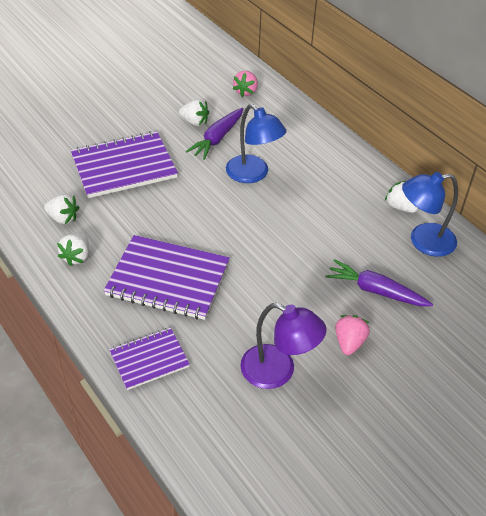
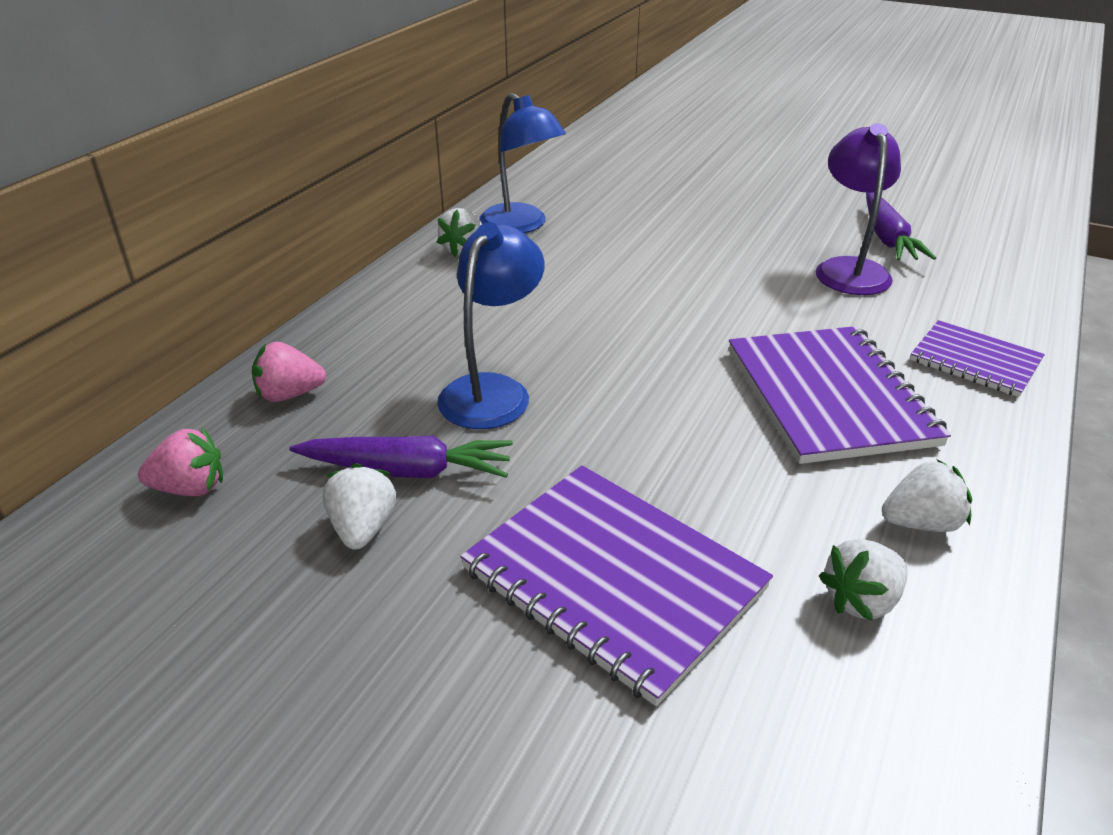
camera: 115 degrees left, 10 degrees down
white strawberry [44,194,79,224] -> white strawberry turned 120 degrees counterclockwise [819,539,907,621]
purple carrot [326,259,433,306] -> purple carrot moved to [866,192,936,260]
pink strawberry [335,315,370,355] -> pink strawberry moved to [252,342,326,402]

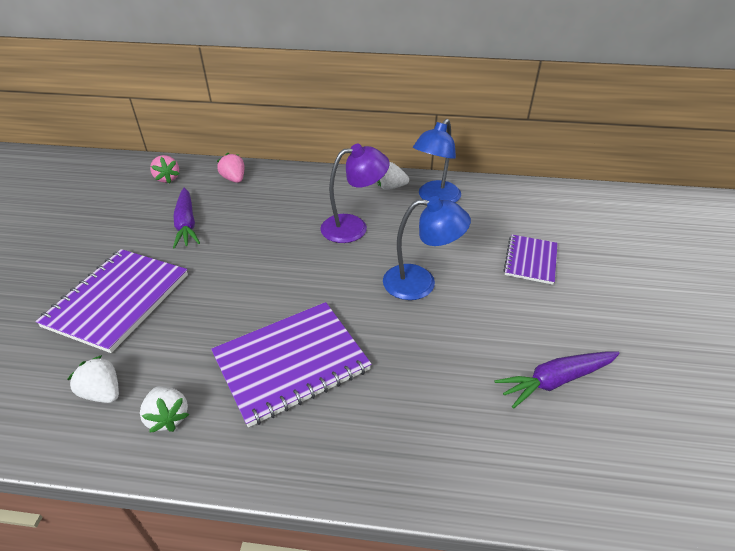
camera: 70 degrees right, 5 degrees up
white strawberry [323,463,396,549] -> none
blue lamp [437,222,545,429] -> blue lamp moved to [383,196,471,300]
purple lamp [816,123,901,295] -> purple lamp moved to [320,144,390,243]
purple notebook [910,320,1045,397] -> purple notebook moved to [503,235,558,285]

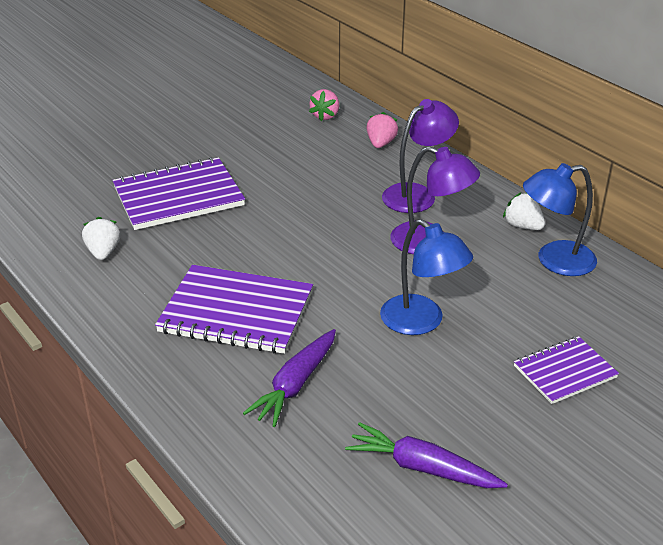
camera: 45 degrees right, 5 degrees down
white strawberry [140,386,189,433] -> none
purple carrot [173,188,200,248] -> purple carrot moved to [243,329,336,427]
none -> purple lamp [382,99,459,213]

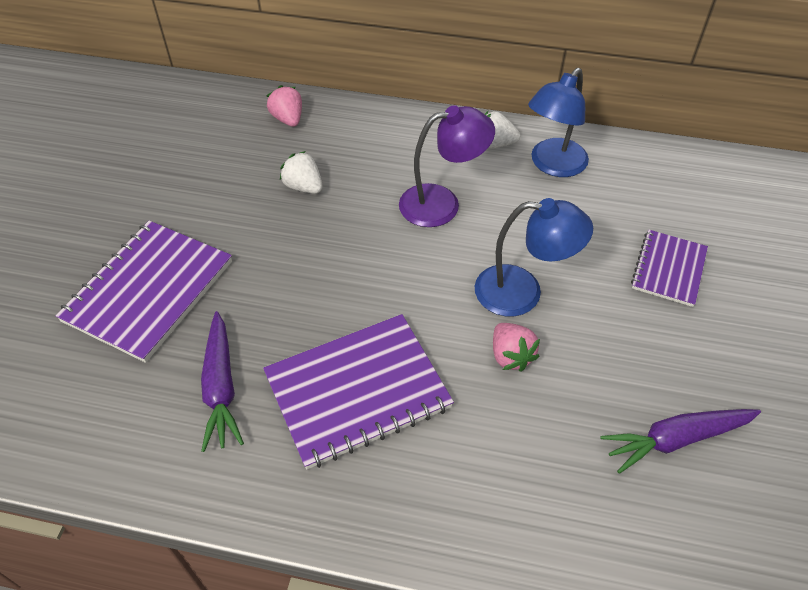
camera: 40 degrees left, 15 degrees up
white strawberry [82,217,120,260] -> white strawberry moved to [280,151,322,194]
purple carrot [243,329,336,427] -> purple carrot moved to [201,311,244,452]
pink strawberry [309,89,339,121] -> pink strawberry moved to [493,323,540,372]
purple lamp [382,99,459,213] -> none

